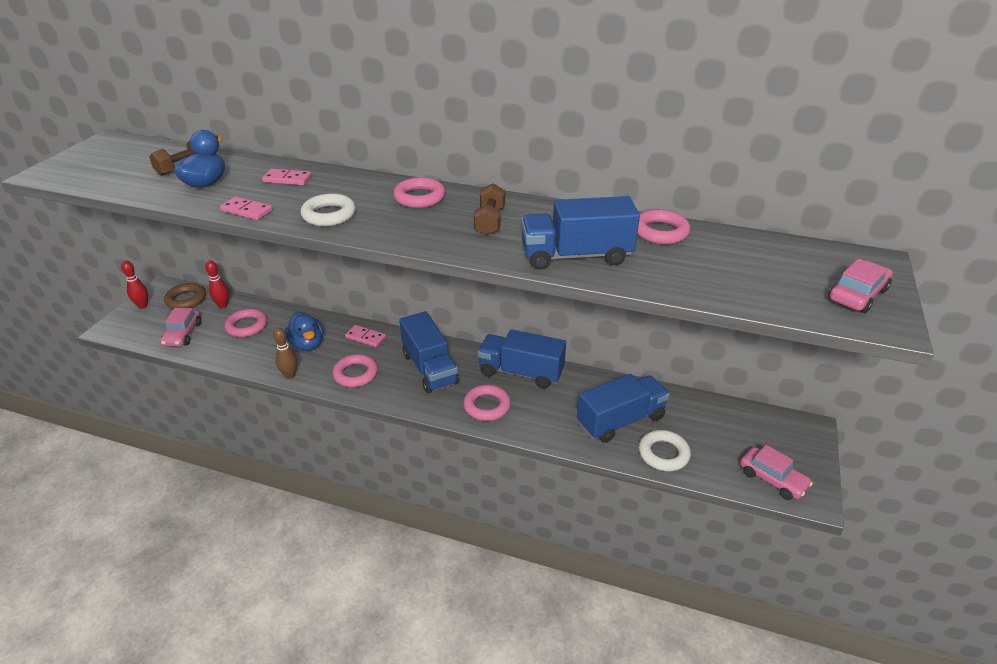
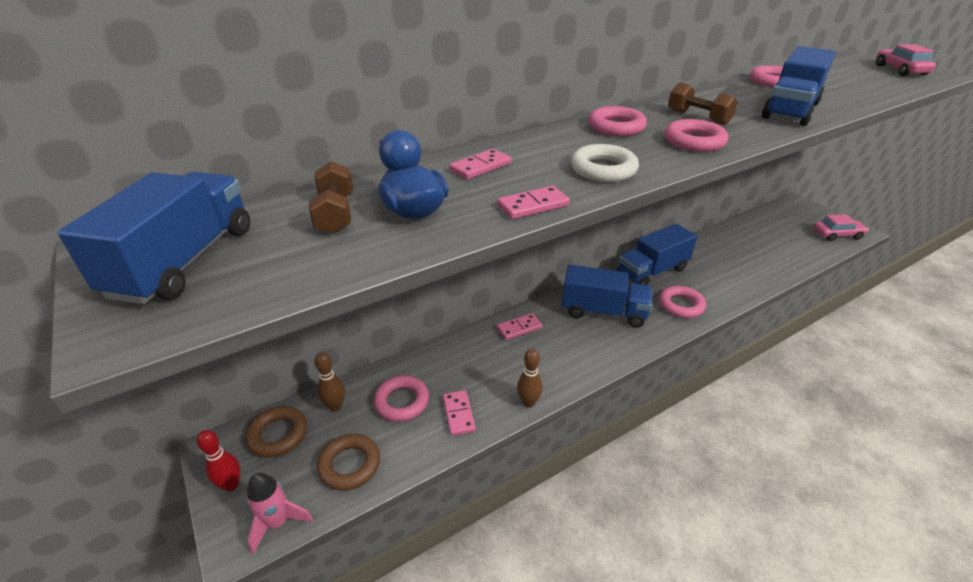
camera: 50 degrees left, 0 degrees up
pink car [160,308,201,347] -> brown ring [317,434,380,491]
red bowling pin [205,260,229,308] -> brown bowling pin [315,352,345,411]
blue duck [285,312,323,351] -> none
pink ring [332,354,378,387] -> pink ring moved to [665,119,728,152]
blue truck [577,374,670,443] -> blue truck moved to [58,172,250,304]
white ring [639,430,691,471] -> none
none -> pink rocket [247,473,313,554]
none -> pink domino [443,390,476,436]

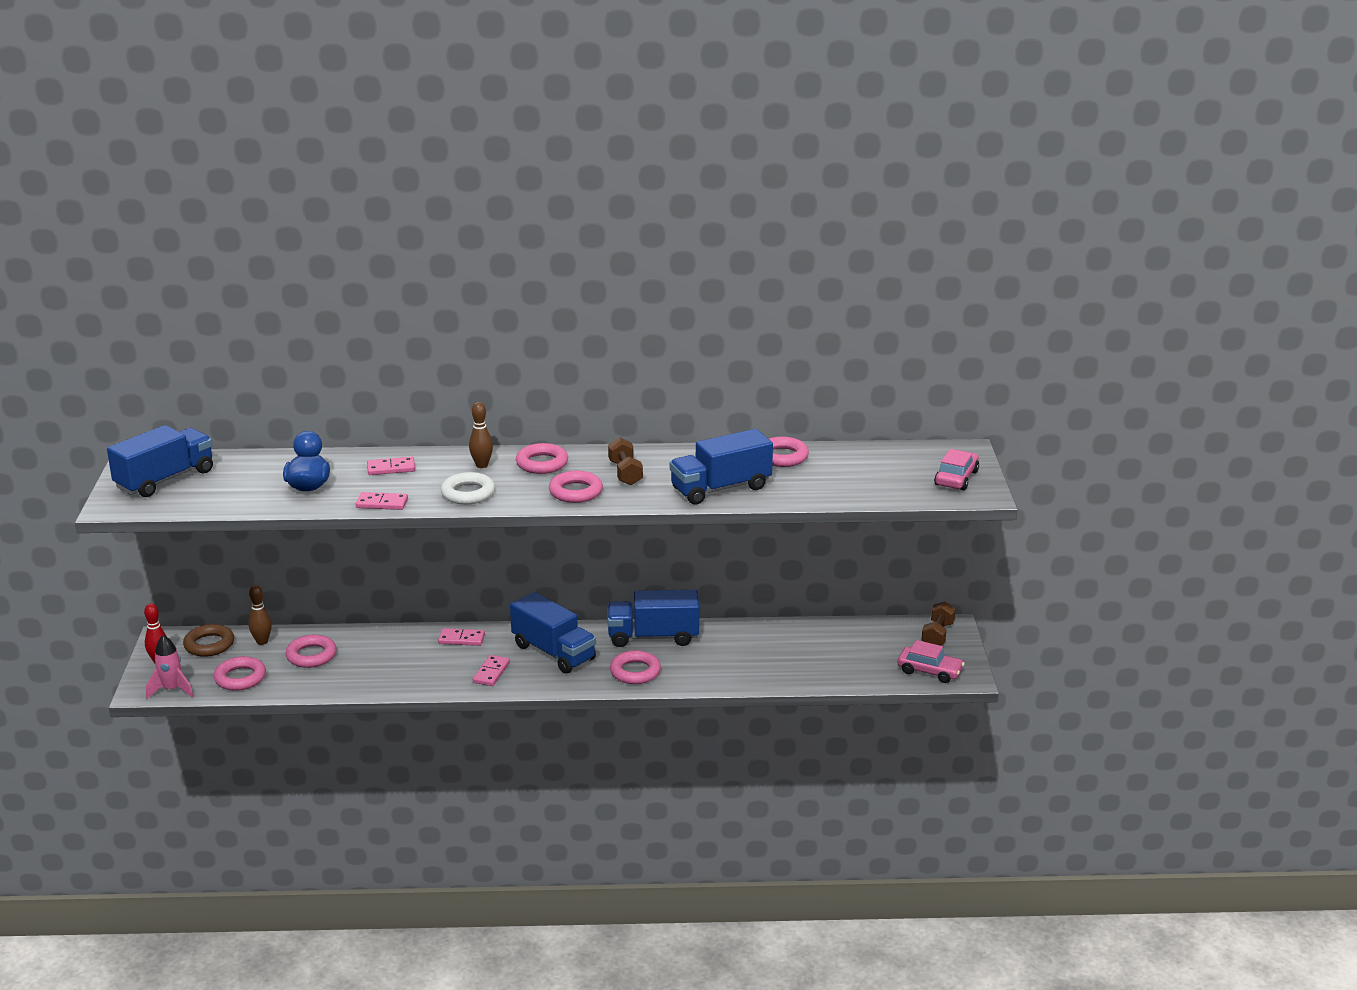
camera: 30 degrees right, 10 degrees down
brown dumbbell [308,161,353,234] -> brown dumbbell moved to [922,601,955,645]
brown ring [317,434,380,491] -> pink ring [214,656,266,691]
pink domino [443,390,476,436] -> pink domino moved to [473,655,510,686]
brown bowling pin [517,349,542,408] -> brown bowling pin moved to [469,402,493,468]

